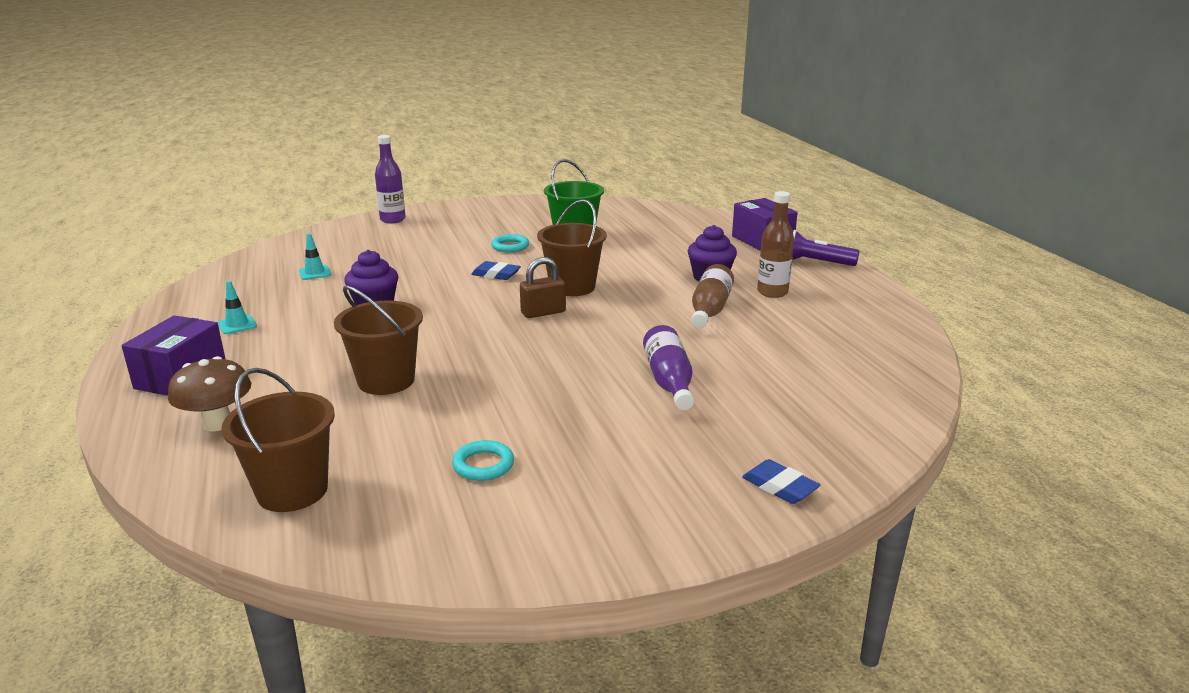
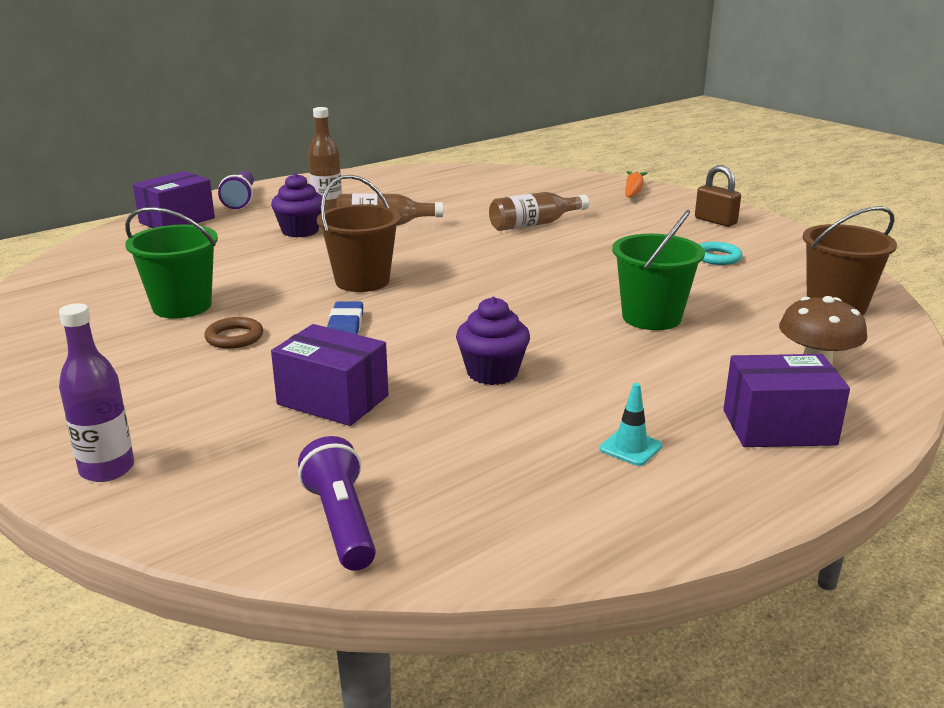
camera: 110 degrees left, 0 degrees up
turquoise traffic cone [299,233,331,280] -> none
brown bucket [334,285,423,395] -> green bucket [612,210,705,330]
turquoise ring [491,234,529,252] -> brown ring [204,317,263,349]
brown padlock [520,257,566,318] -> brown padlock moved to [695,165,741,227]
purple bottle [643,325,694,410] -> brown bottle [489,192,589,231]
blue eraser [742,459,820,504] -> orange carrot [625,171,647,198]
none -> purple box [271,324,388,426]
none -> purple flashlight [298,436,376,571]

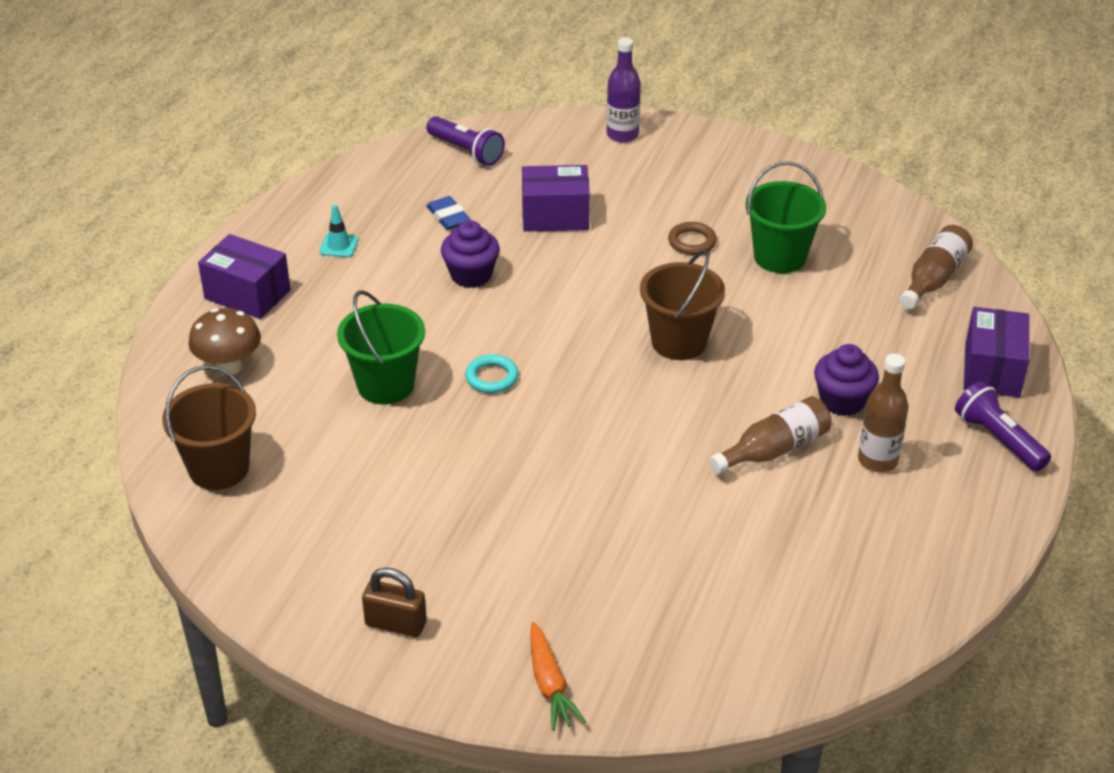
camera: 150 degrees right, 15 degrees up
blue eraser [327,302,363,335] -> blue eraser moved to [426,196,471,230]
brown bottle [489,192,589,231] -> brown bottle moved to [900,225,973,309]
turquoise ring [699,242,742,265] -> turquoise ring moved to [465,354,518,393]
purple box [723,354,850,447] -> purple box turned 60 degrees clockwise [198,234,291,319]

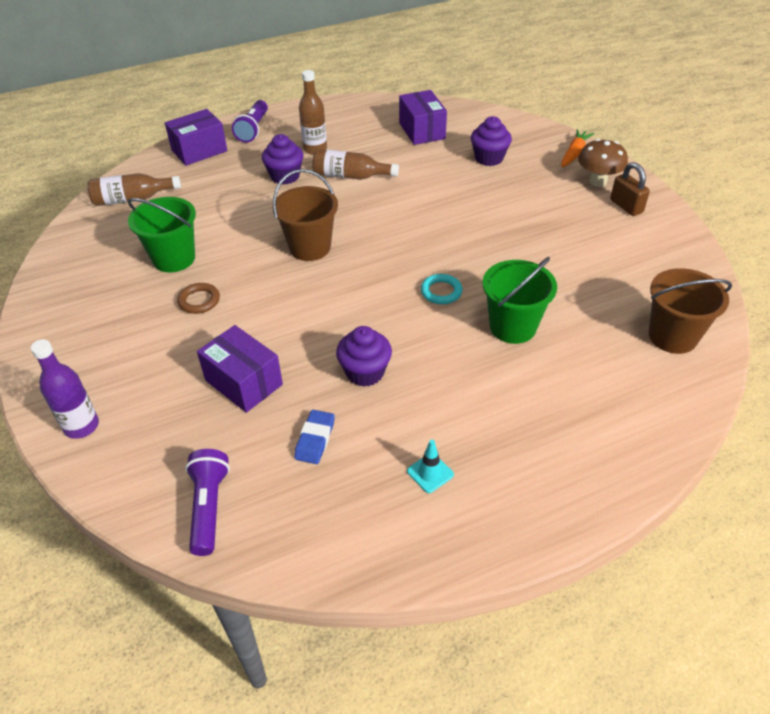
camera: 135 degrees left, 5 degrees up
brown mushroom [188,308,261,376] -> brown mushroom moved to [578,139,628,187]
purple box [198,234,291,319] -> purple box moved to [399,90,447,145]
none -> purple cupcake [471,116,512,166]

